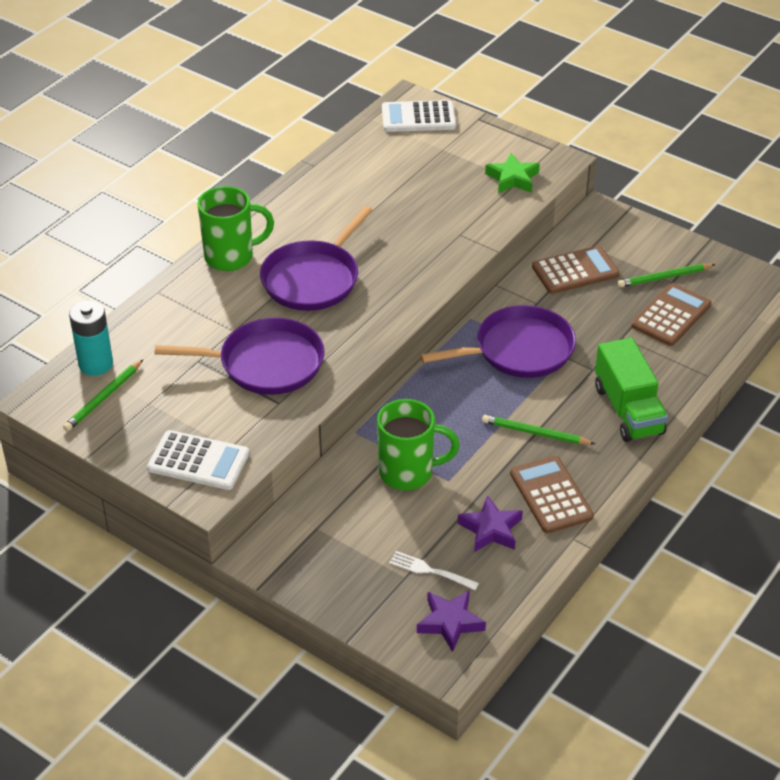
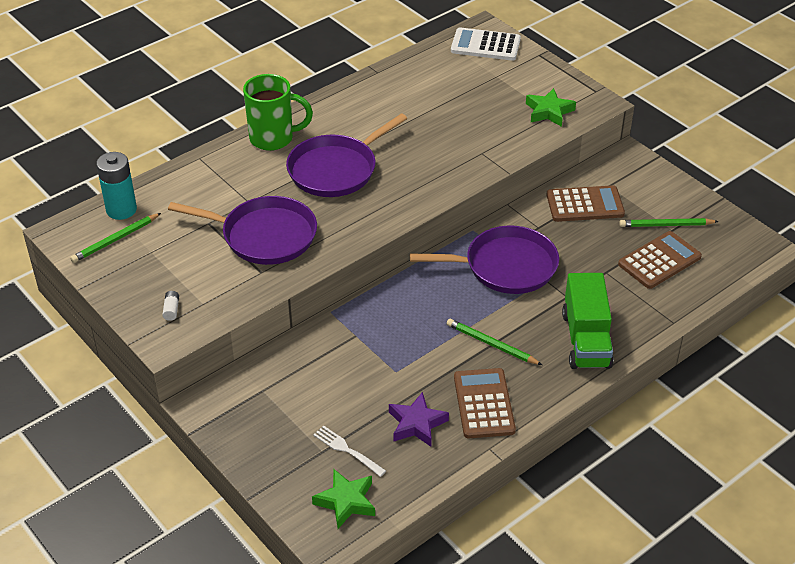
camera: 15 degrees right, 0 degrees up
white calculator [147,430,249,490] -> white battery [162,291,179,321]
green mug [377,399,460,490] -> none
purple star [417,590,486,652] -> green star [312,469,375,529]

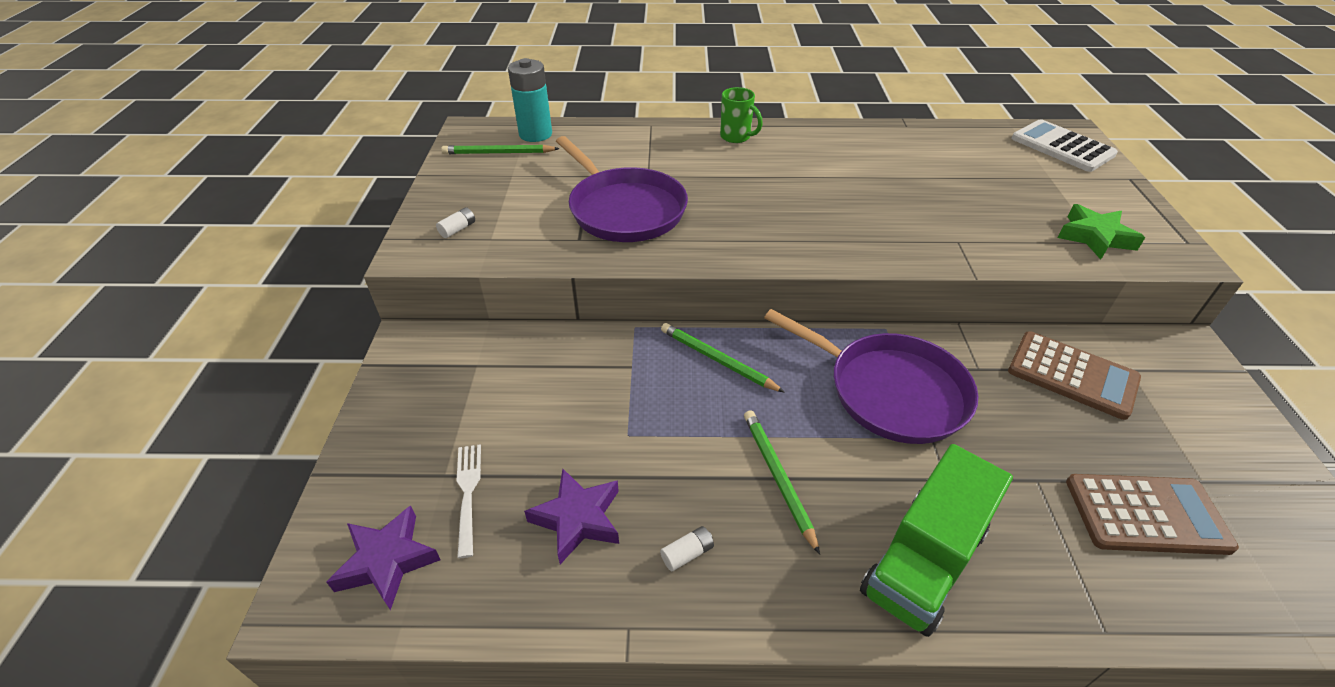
camera: 40 degrees right, 0 degrees up
green mug [243,74,313,151] -> green mug [720,87,763,143], size x0.60
purple pan [286,113,407,197] -> none
green star [312,469,375,529] -> purple star [327,506,441,610]
brown calculator [454,368,516,438] -> white battery [660,526,714,571]
green pencil [619,218,719,227] -> green pencil moved to [661,323,785,393]

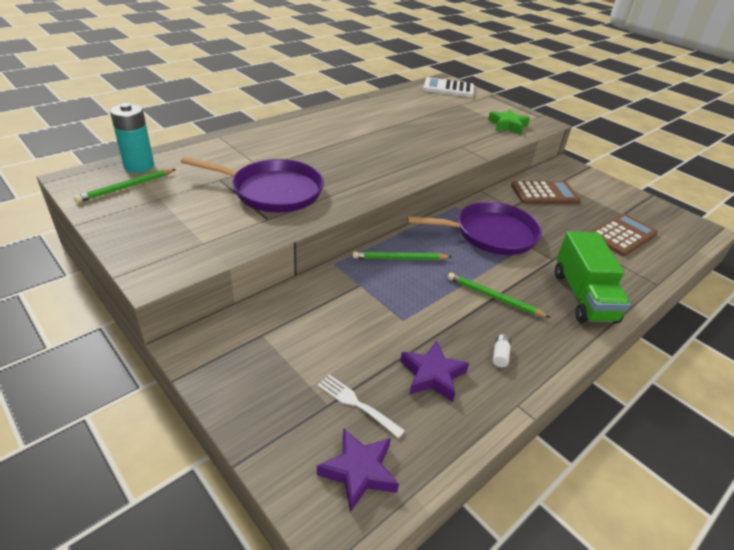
camera: 45 degrees left, 5 degrees down
white battery [436,207,475,238] -> none
green mug [720,87,763,143] -> none

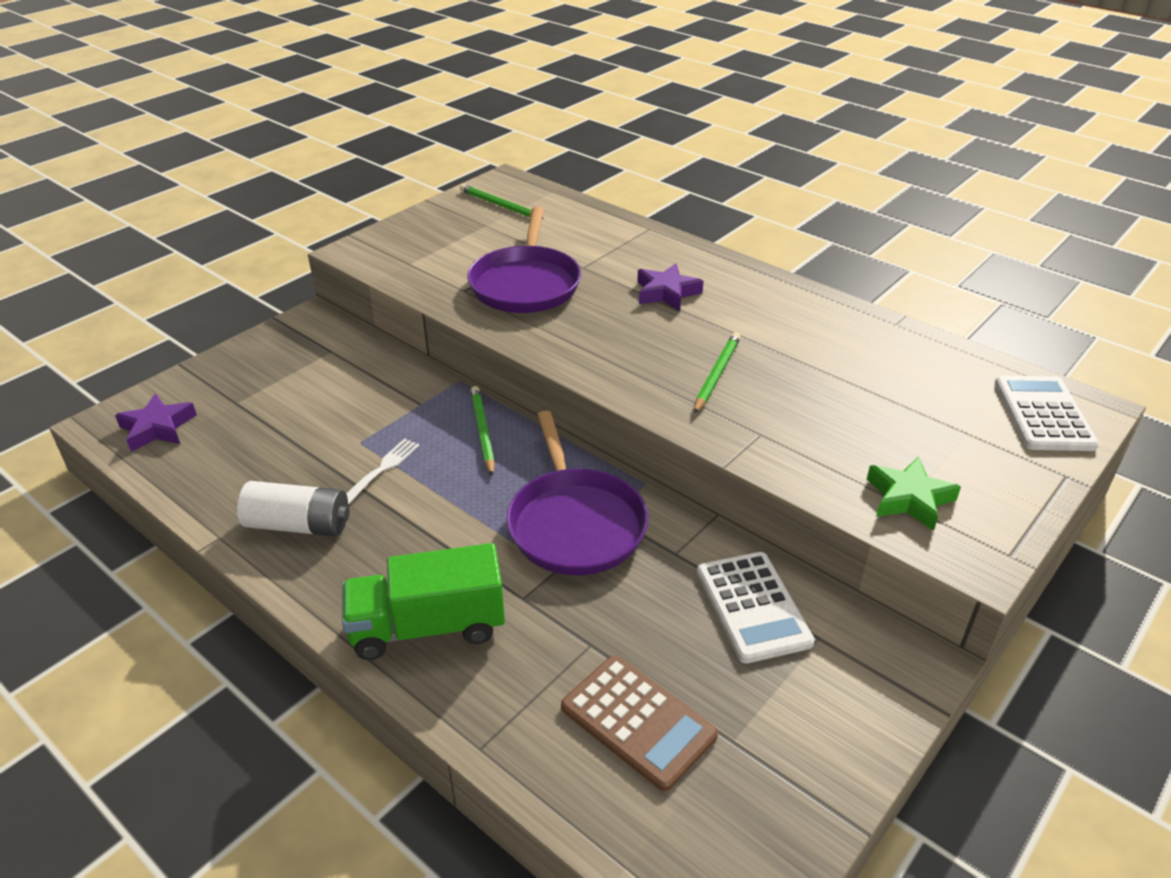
camera: 85 degrees right, 0 degrees up
turquoise battery [110,103,154,173] -> none
white fork [318,375,405,438] -> white fork moved to [346,439,420,505]
purple star [400,340,469,402] -> purple star moved to [637,263,704,311]
green pencil [448,272,551,318] -> green pencil moved to [694,332,741,414]
white battery [493,334,511,367] -> white battery [237,481,350,537], size x2.36
brown calculator [511,181,581,204] -> white calculator [697,552,815,664]

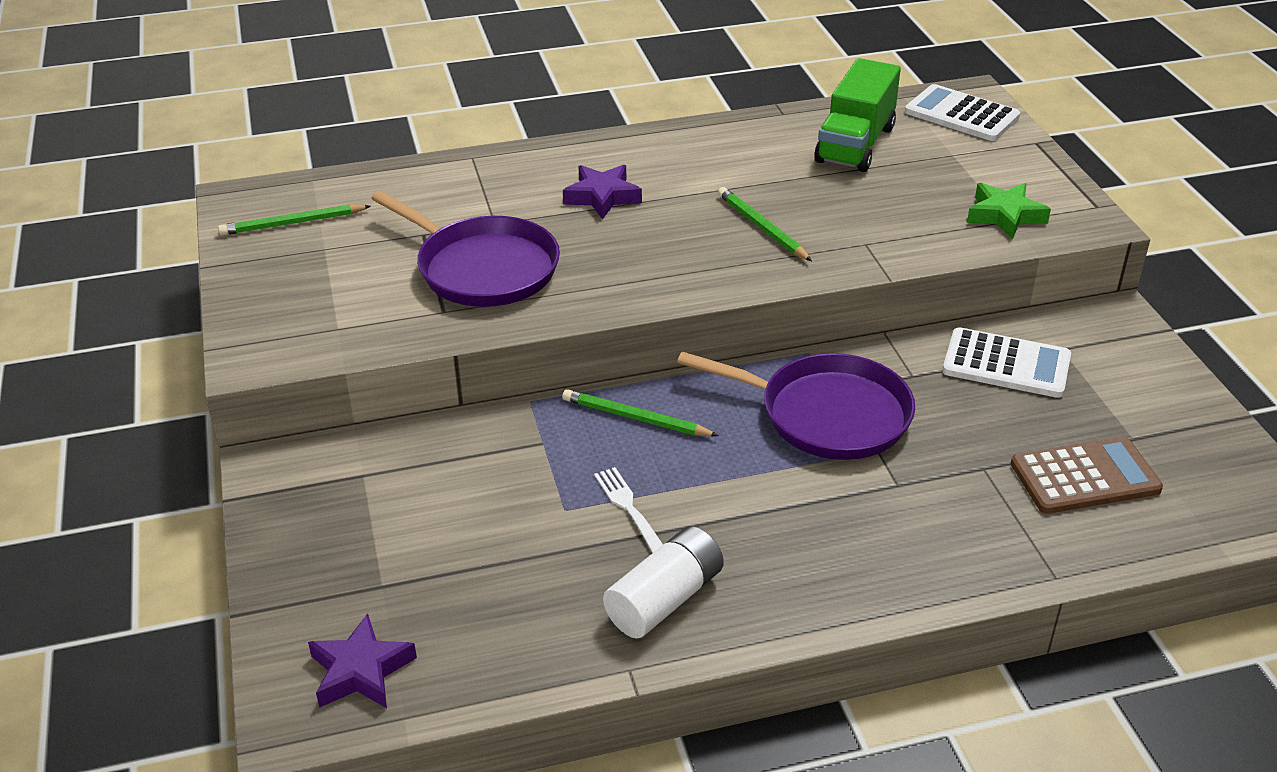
camera: 55 degrees left, 0 degrees up
green truck [342,543,505,660] -> green truck moved to [814,58,901,172]

